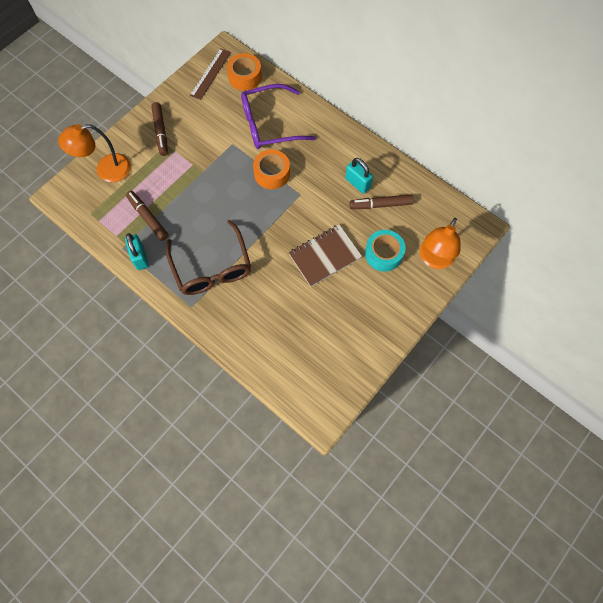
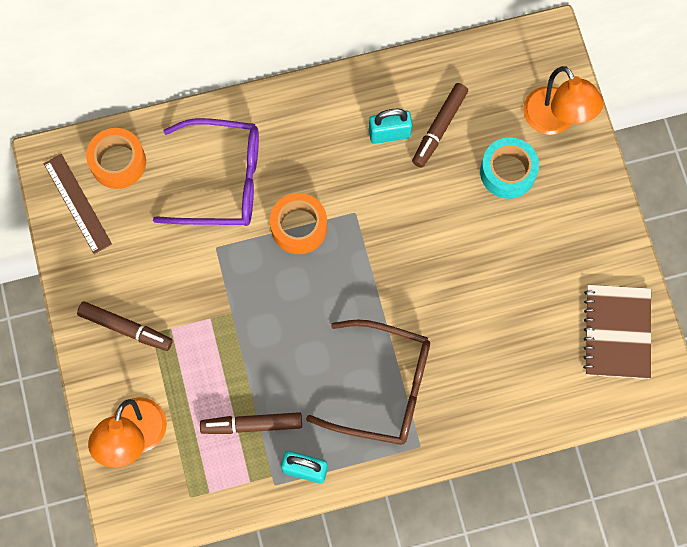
camera: 55 degrees left, 5 degrees up
purple glasses [241,84,316,149] -> purple glasses turned 105 degrees counterclockwise [153,118,259,226]
brown notebook [288,224,362,287] -> brown notebook moved to [583,285,651,379]

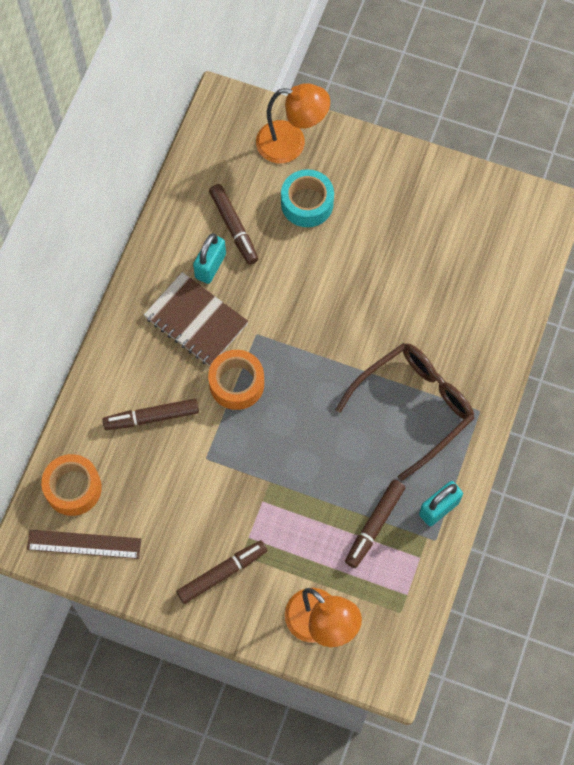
camera: 55 degrees left, 5 degrees down
purple glasses [153,118,259,226] -> brown marker [102,399,199,430]
brown notebook [583,285,651,379] -> brown notebook moved to [144,272,249,366]

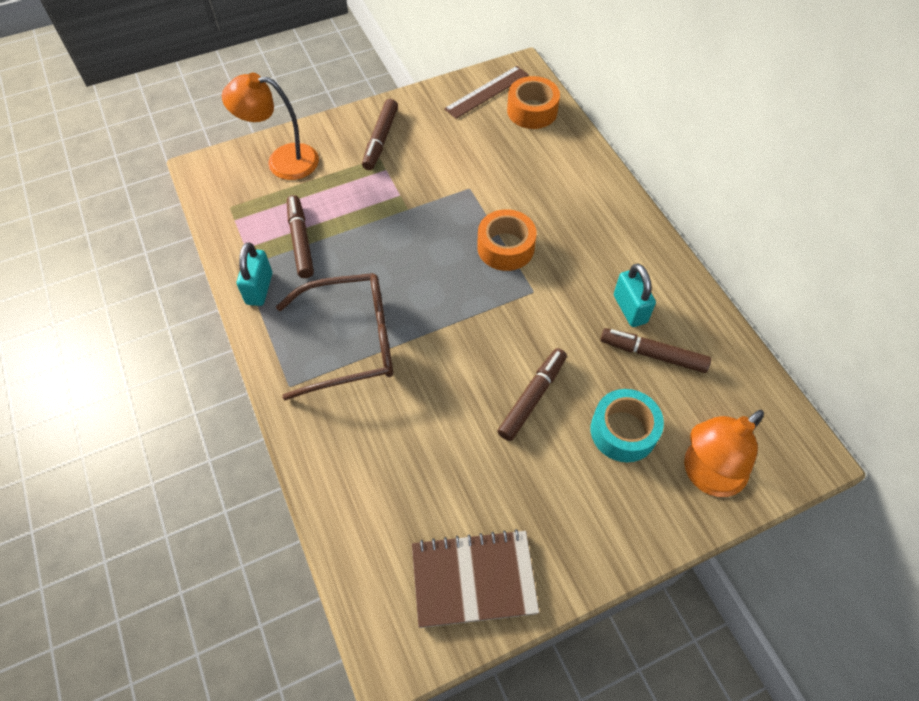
camera: 135 degrees right, 10 degrees down
brown marker [102,399,199,430] -> brown marker moved to [497,348,567,441]
brown notebook [144,272,249,366] -> brown notebook moved to [412,529,539,628]
brown glasses [335,343,474,481] -> brown glasses turned 105 degrees counterclockwise [276,273,393,400]

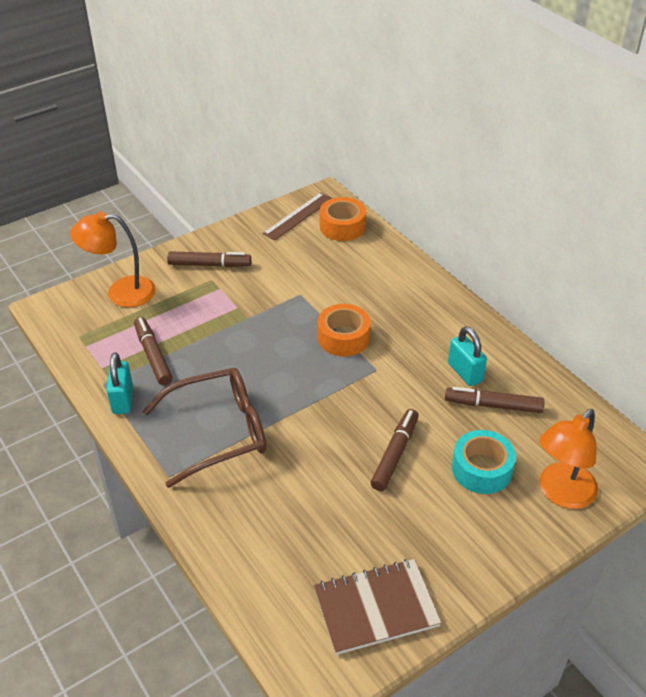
camera: 10 degrees left, 15 degrees down
brown marker [362,99,398,170] -> brown marker turned 90 degrees counterclockwise [167,251,251,267]

